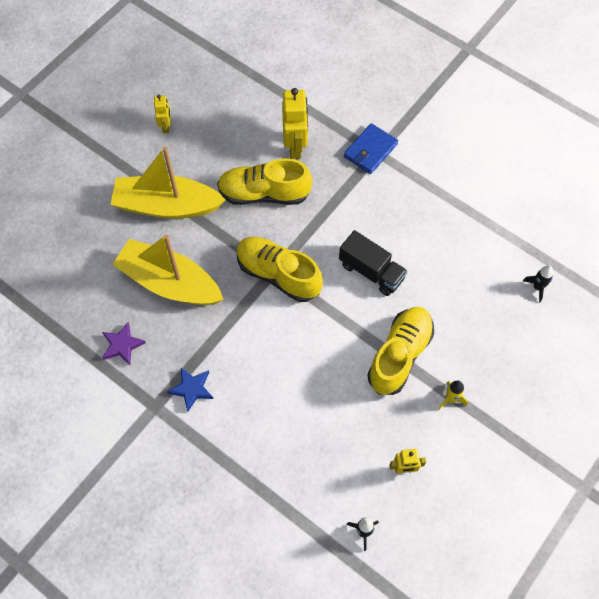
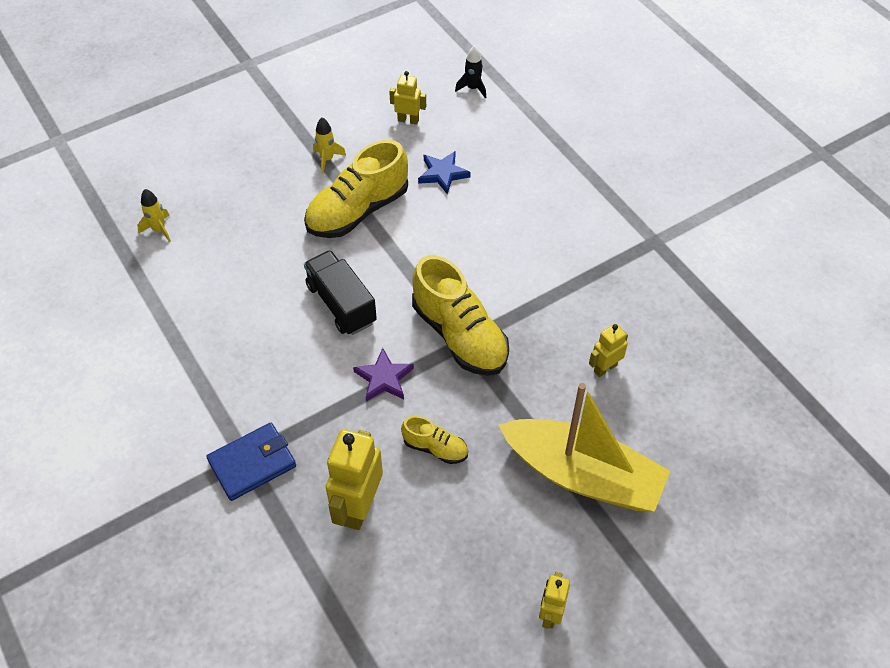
camera: 160 degrees left, 10 degrees down
purple star [102,322,146,365] -> purple star moved to [353,348,414,402]
yellow boat [112,234,224,305] -> yellow robot [589,324,628,377]
blue star [167,368,213,411] -> blue star moved to [418,151,471,195]
yellow shoe [217,158,312,205] -> yellow shoe [401,416,468,464], size x0.50
black rocket [523,265,553,303] -> yellow rocket [137,189,171,242]

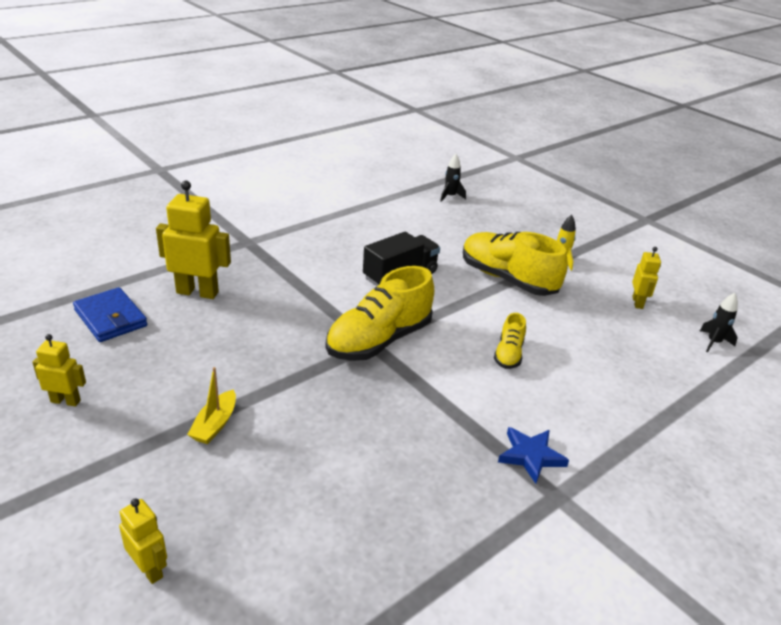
camera: 80 degrees right, 20 degrees down
yellow rocket [137,189,171,242] -> black rocket [440,154,466,202]
blue wallet [206,423,296,501] -> blue wallet moved to [73,287,147,342]
purple star [353,348,414,402] -> none
yellow shoe [401,416,468,464] -> yellow shoe moved to [494,313,526,369]
blue star [418,151,471,195] -> blue star moved to [498,427,569,484]
yellow boat [499,383,670,512] -> yellow boat [187,367,236,444], size x0.41
yellow robot [589,324,628,377] -> yellow robot moved to [119,498,167,584]

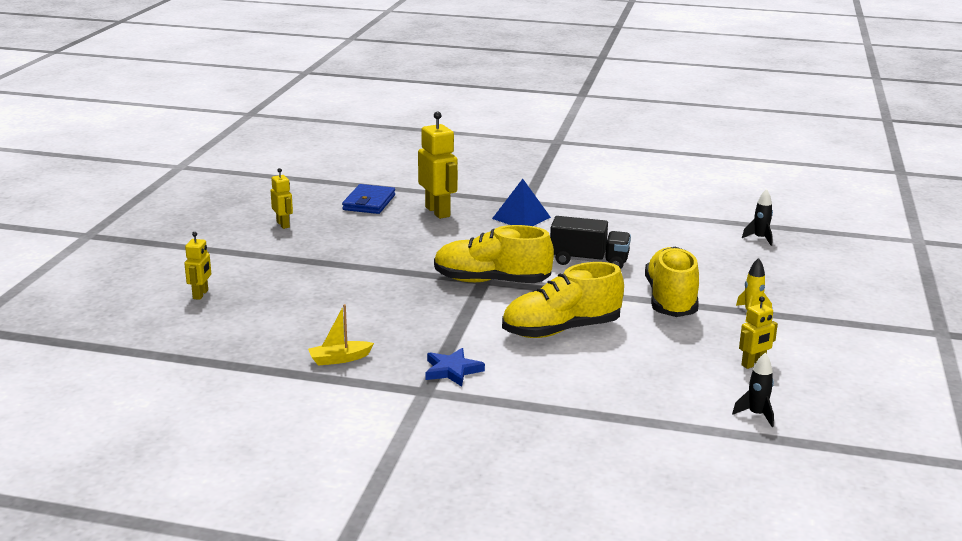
camera: 55 degrees right, 10 degrees down
yellow boat [187,367,236,444] -> yellow boat moved to [308,304,374,366]
yellow shoe [494,313,526,369] -> yellow shoe [502,262,624,338], size x2.01
none -> blue pyramid [492,179,551,226]

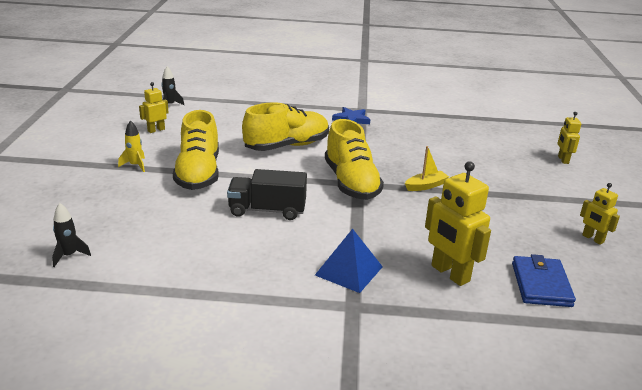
camera: 170 degrees right, 5 degrees up
yellow boat [308,304,374,366] -> yellow boat moved to [405,146,449,191]
yellow shoe [434,225,554,283] -> yellow shoe turned 75 degrees clockwise [325,119,384,200]

